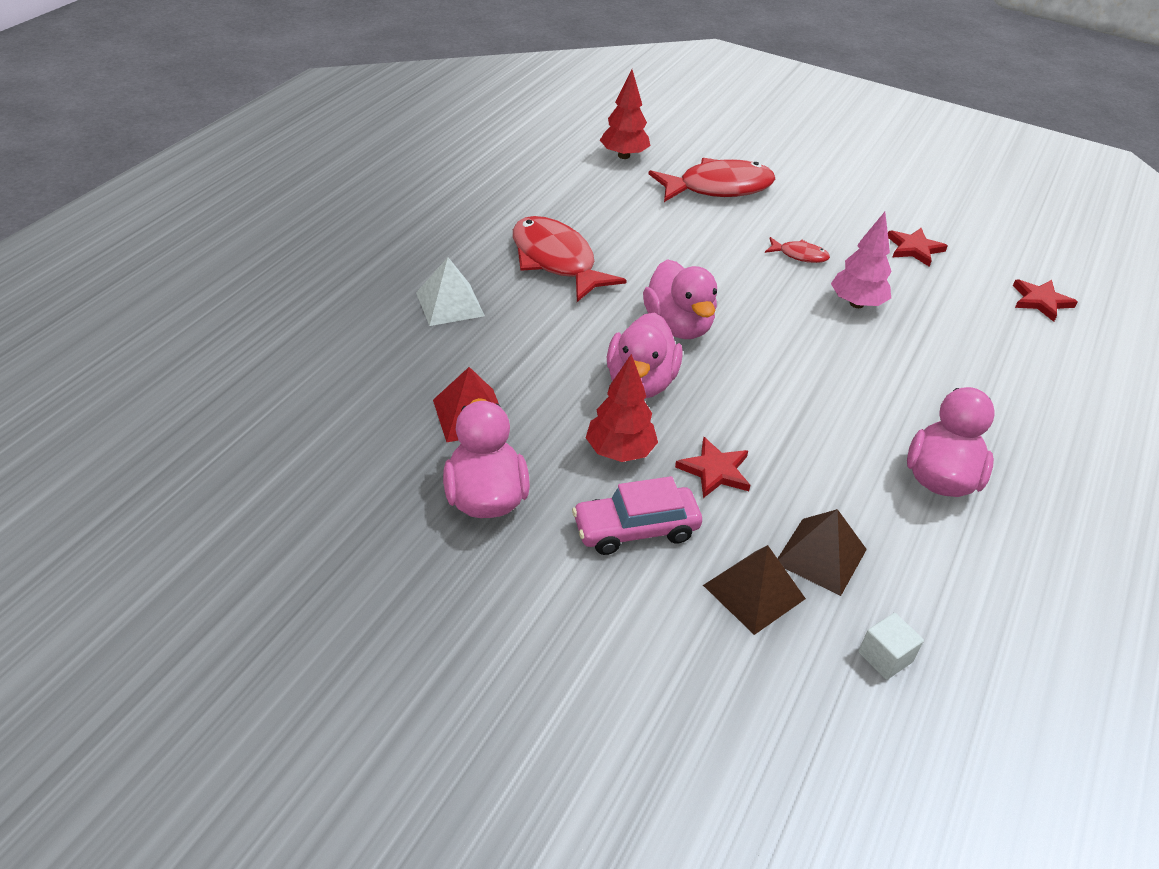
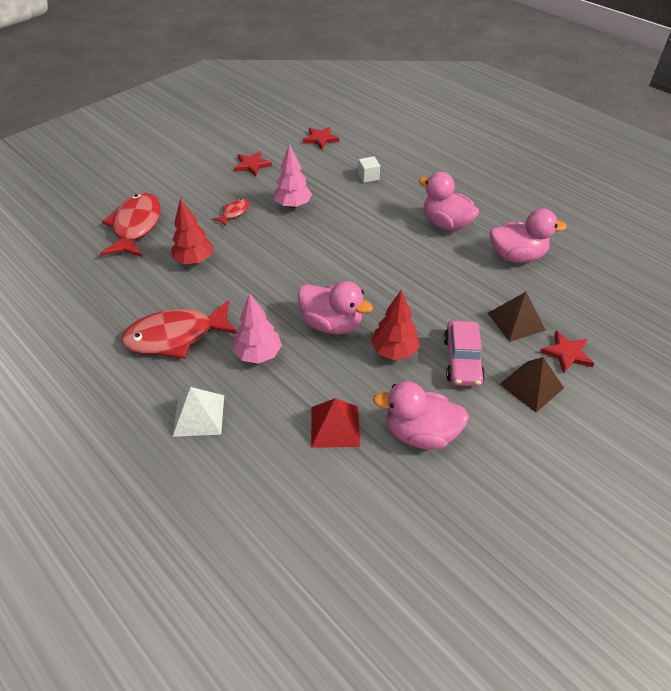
camera: 70 degrees left, 5 degrees up
red tree [600,70,650,159] -> red tree moved to [171,198,214,264]
pink duck [643,259,717,339] -> pink duck moved to [490,208,567,263]
red star [675,437,751,498] -> red star moved to [540,331,594,373]
brown pyramid [777,509,867,596] -> brown pyramid moved to [500,357,564,412]
white cube [858,613,924,680] -> white cube moved to [358,156,380,183]
none -> pink tree [233,293,282,364]

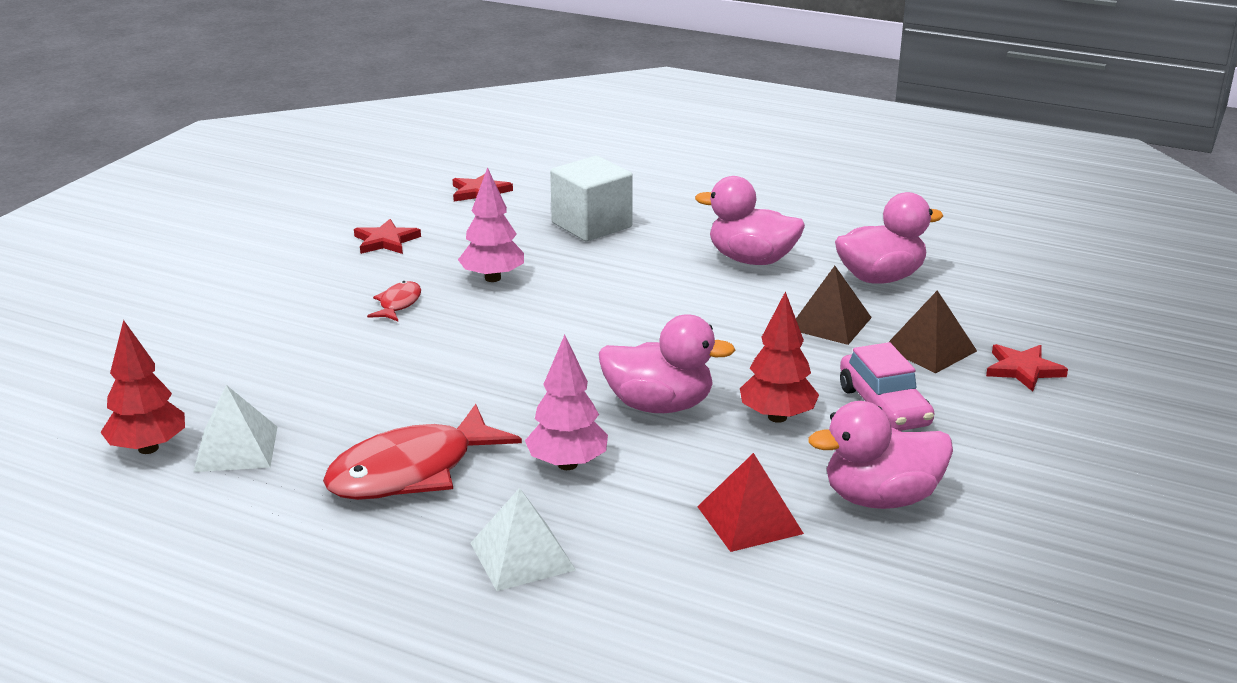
camera: 20 degrees left, 20 degrees down
red fish [100,193,161,257] -> none
red tree [171,198,214,264] -> red tree moved to [100,320,185,454]
white cube [358,156,380,183] -> white cube [550,156,633,242], size x2.04
brown pyramid [500,357,564,412] -> brown pyramid moved to [796,266,872,345]
none -> white pyramid [193,385,277,472]

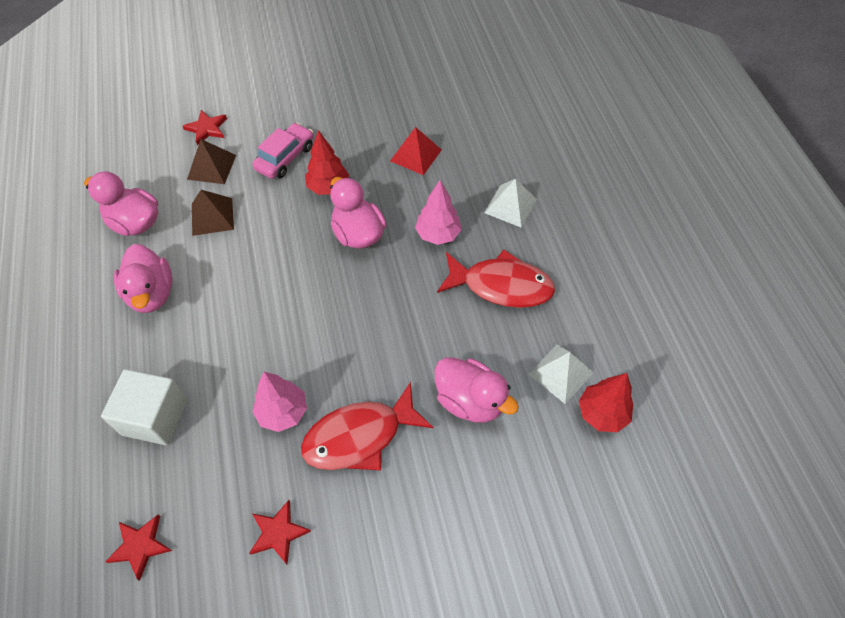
camera: 130 degrees left, 30 degrees up
red fish [367,281,421,321] -> red fish [301,382,434,470], size x2.14
pink duck [808,401,953,509] -> pink duck moved to [434,357,519,423]

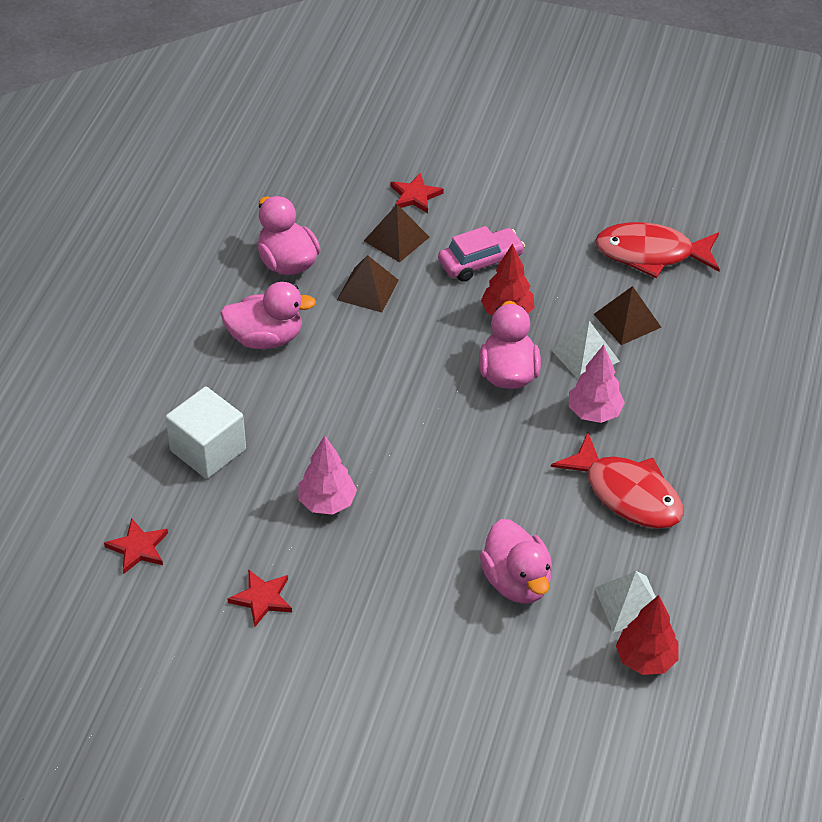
camera: 30 degrees right, 10 degrees down
pink duck [114,244,172,313] -> pink duck turned 105 degrees counterclockwise [220,282,316,349]
red fish [301,382,434,470] -> red fish moved to [595,222,720,278]
red pyramid [390,127,441,175] -> brown pyramid [594,286,661,345]
white pyramid [484,179,537,228] -> white pyramid moved to [550,321,620,380]

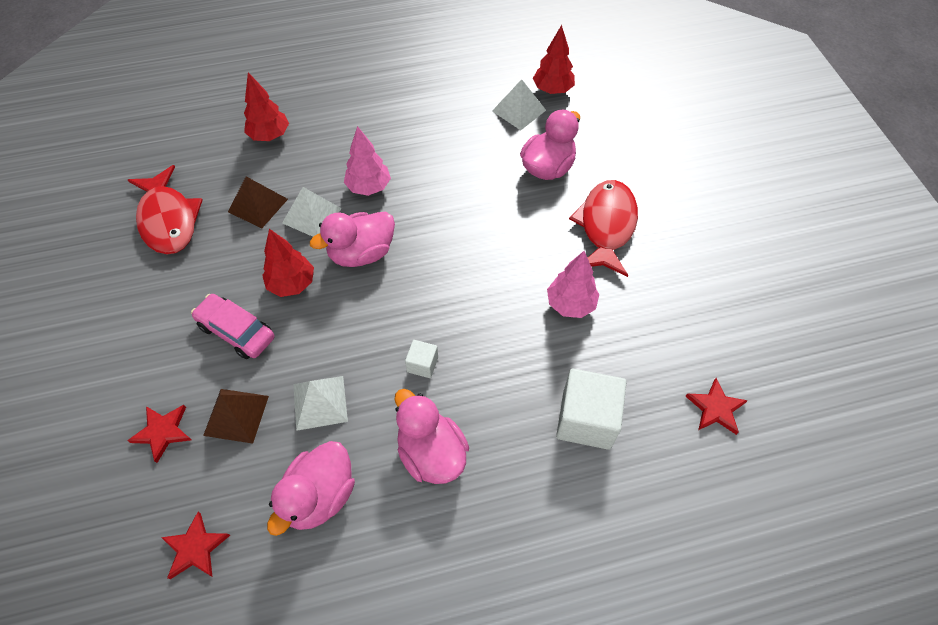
camera: 120 degrees left, 10 degrees up
red star [227,569,292,627] -> red star moved to [161,512,230,579]
brown pyramid [337,255,399,312] -> white pyramid [293,376,348,431]
red fish [551,432,684,529] -> red fish moved to [569,180,638,277]
none -> red tree [244,73,289,141]
none -> white cube [405,340,438,378]

